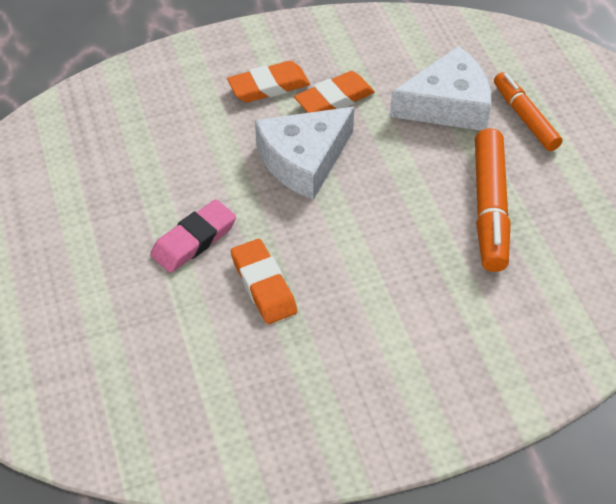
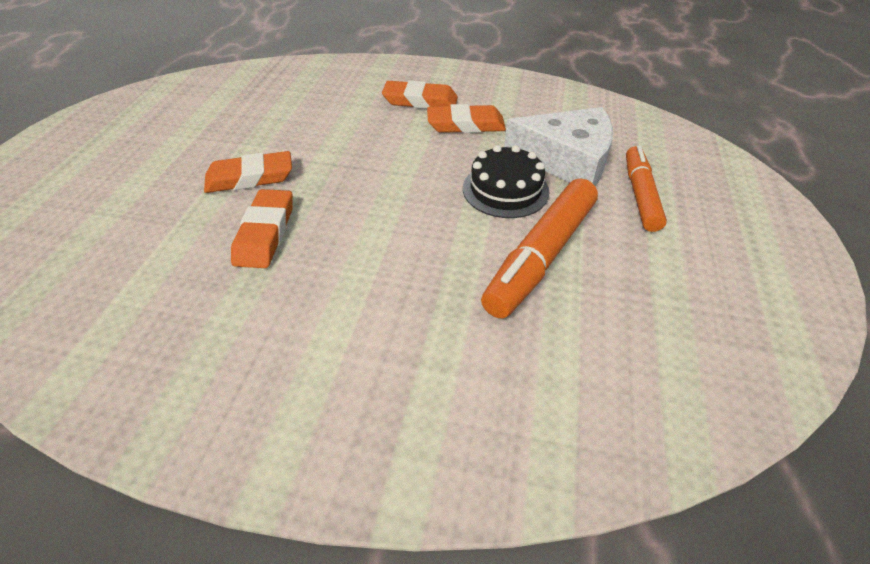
camera: 30 degrees right, 5 degrees down
pink eraser [150,199,236,273] -> orange eraser [204,151,292,193]
white cheese [255,107,354,200] -> none
none -> black cake [463,145,550,218]

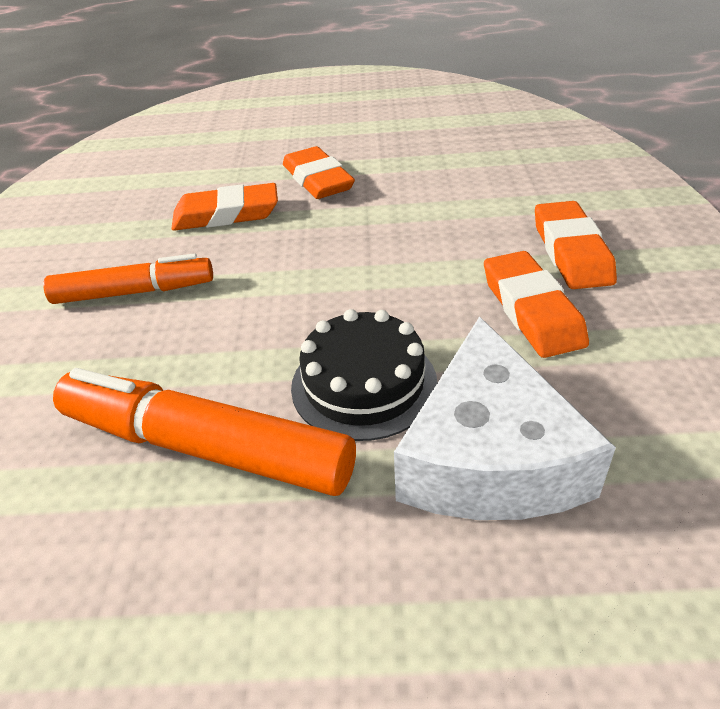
camera: 80 degrees right, 5 degrees down
orange marker [626,146,667,232] -> orange marker moved to [43,253,213,304]

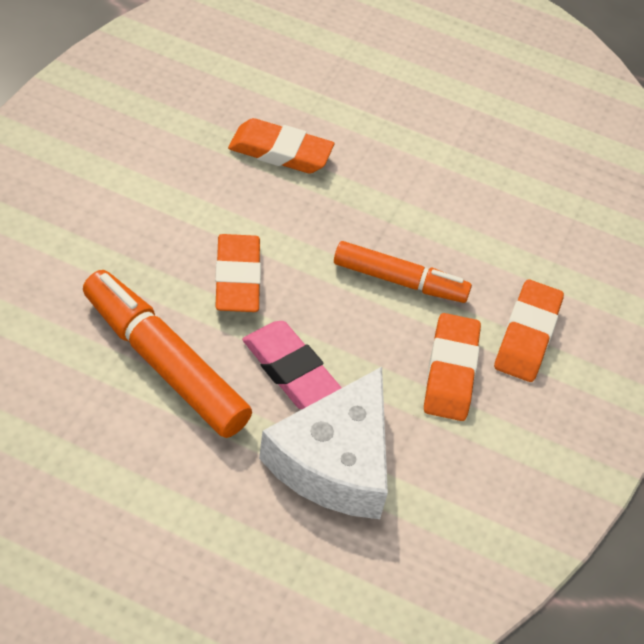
camera: 15 degrees right, 10 degrees up
orange marker [43,253,213,304] -> orange marker moved to [334,241,472,303]
orange eraser [283,146,355,199] -> orange eraser moved to [215,234,261,312]
black cake [291,309,437,441] -> pink eraser [242,321,342,409]

